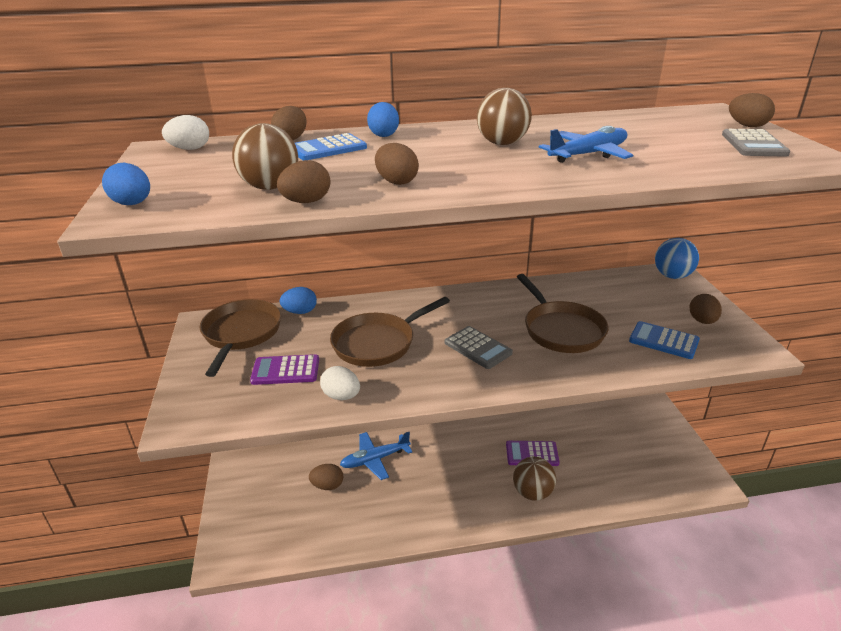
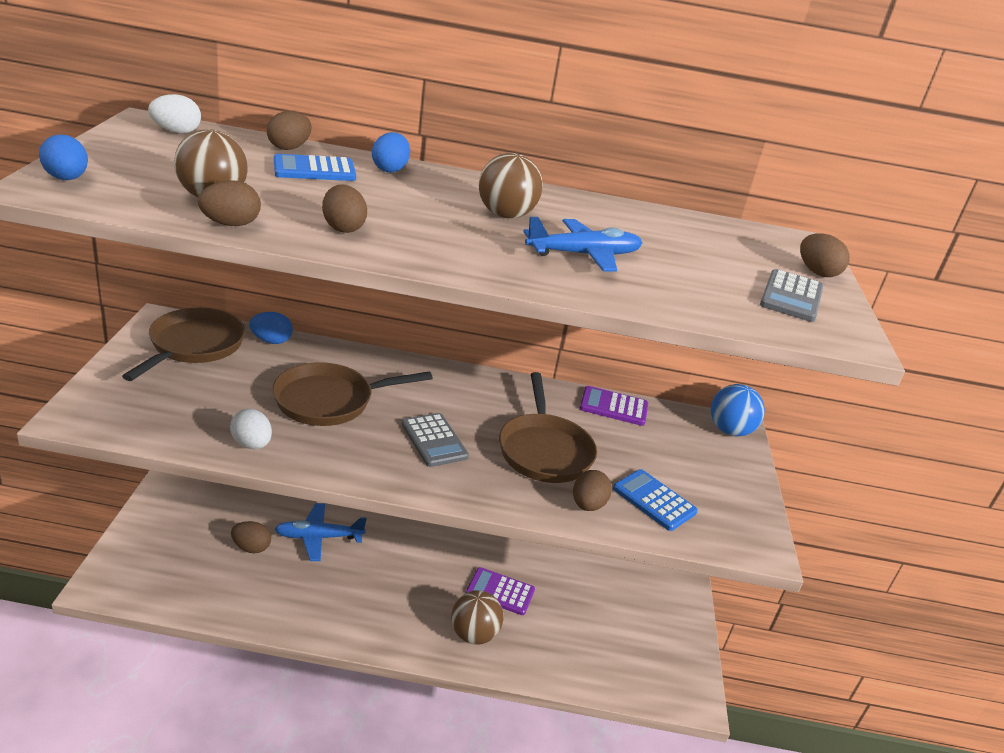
camera: 10 degrees right, 0 degrees up
purple calculator [250,354,319,385] -> purple calculator moved to [580,386,648,426]
brown egg [689,294,722,324] -> brown egg moved to [573,470,612,511]

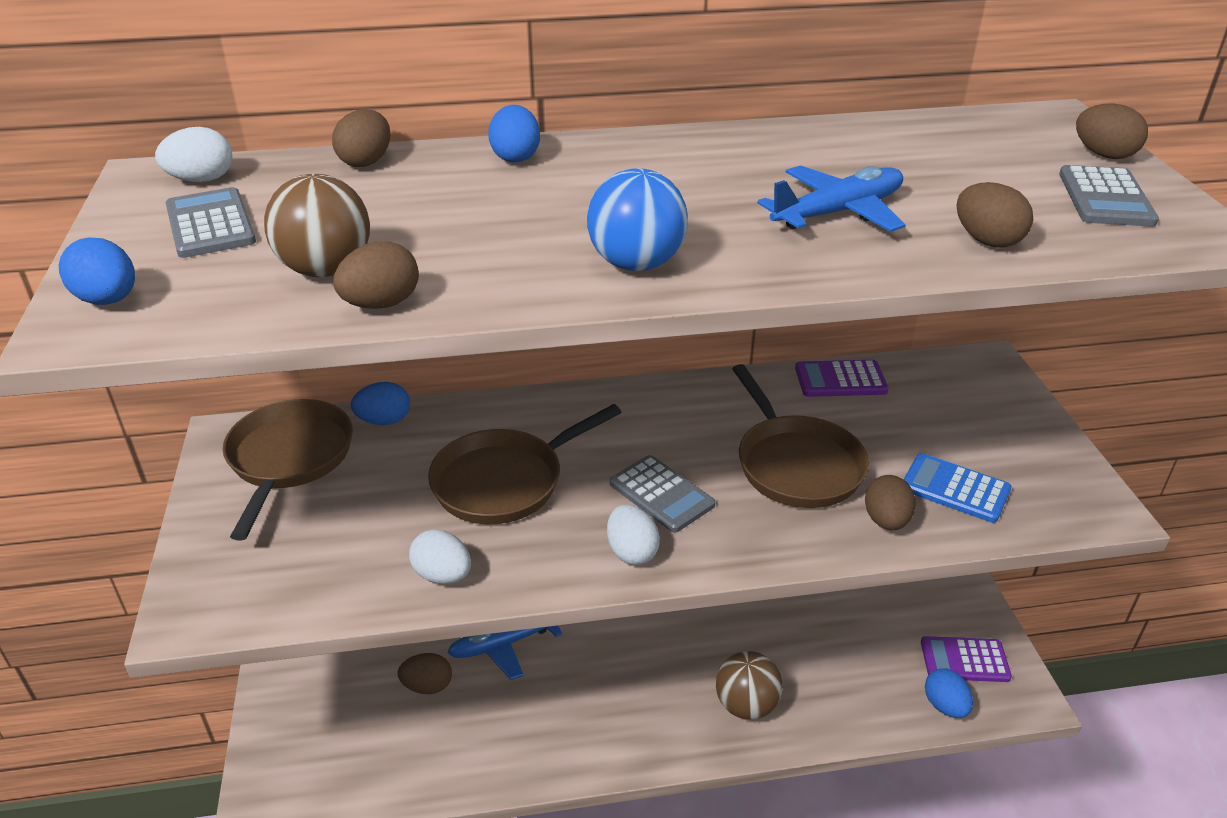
camera: 10 degrees left, 5 degrees up
blue calculator [274,154,356,181] -> none
brown egg [322,184,367,233] -> brown egg moved to [956,182,1033,247]
purple calculator [466,567,535,615] -> purple calculator moved to [921,636,1012,682]
brown ball [479,153,543,218] -> none
blue ball [711,384,765,436] -> blue ball moved to [587,168,688,271]
none -> grey calculator [166,187,256,258]
none -> white egg [607,505,660,565]
none -> blue egg [925,668,973,718]

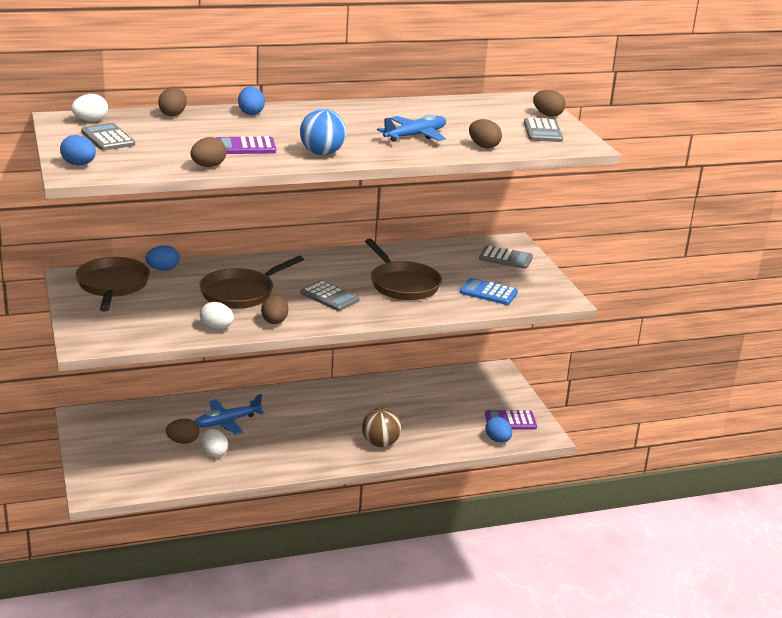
camera: 10 degrees left, 10 degrees down
brown ball [264,174,370,277] -> none
white egg [607,505,660,565] -> white egg moved to [202,429,228,458]
purple calculator [795,360,889,397] -> purple calculator moved to [216,136,276,154]
brown egg [865,475,916,530] -> brown egg moved to [261,296,288,324]
none -> grey calculator [479,245,533,269]

